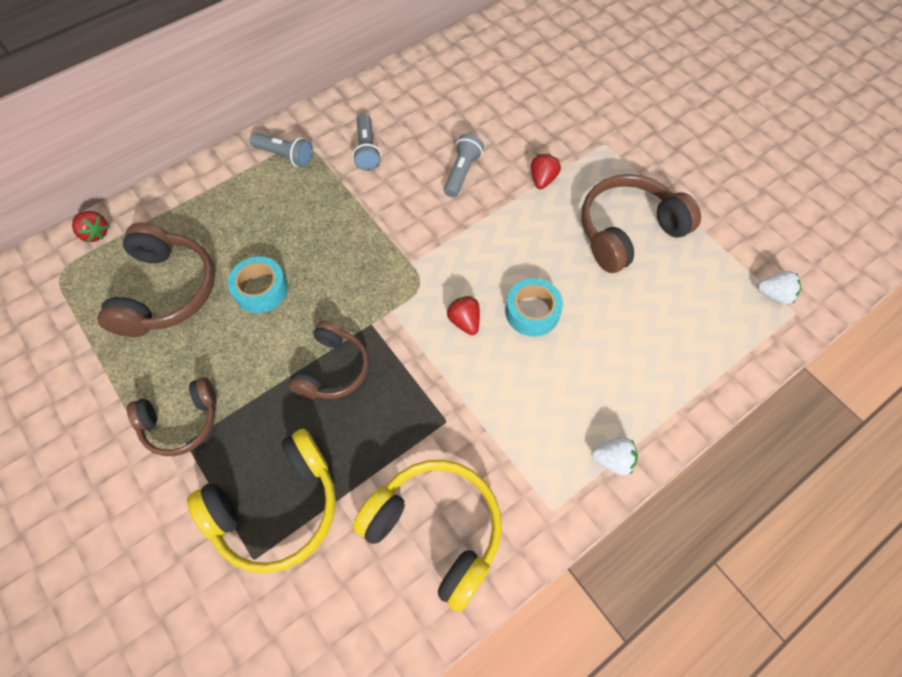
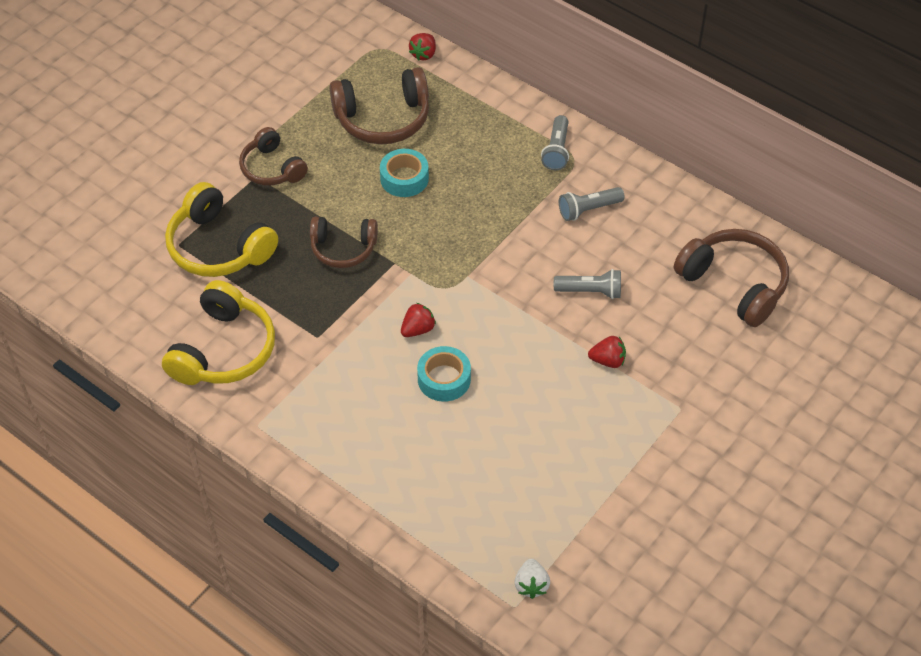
camera: 75 degrees right, 10 degrees down
brown headphones [581,174,701,273] -> brown headphones moved to [674,229,789,327]
white strawberry [591,437,638,476] -> none

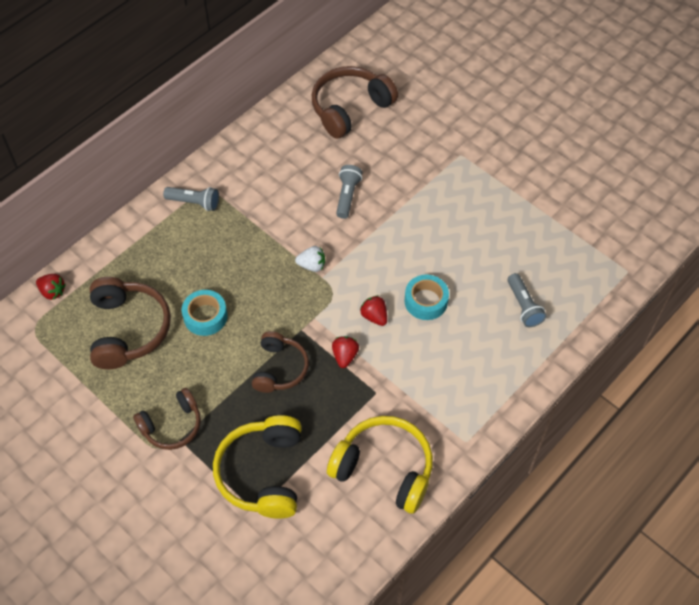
camera: 85 degrees left, 5 degrees up
yellow headphones [165,182,278,277] -> yellow headphones turned 135 degrees clockwise [213,415,302,519]
white strawberry [514,559,550,599] -> white strawberry moved to [295,246,325,272]
grey flashlight [559,187,625,221] -> grey flashlight moved to [508,273,546,327]
red strawberry [588,336,626,368] -> red strawberry moved to [332,336,359,368]

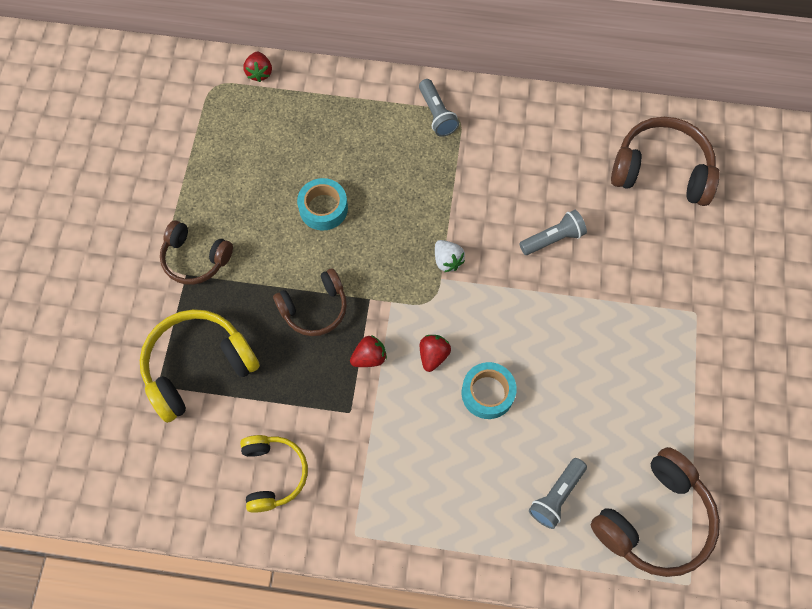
camera: 55 degrees right, 10 degrees up
brown headphones [90,277,171,369] -> brown headphones moved to [591,447,720,577]
yellow headphones [327,416,433,514] -> yellow headphones [240,435,308,513], size x0.65

